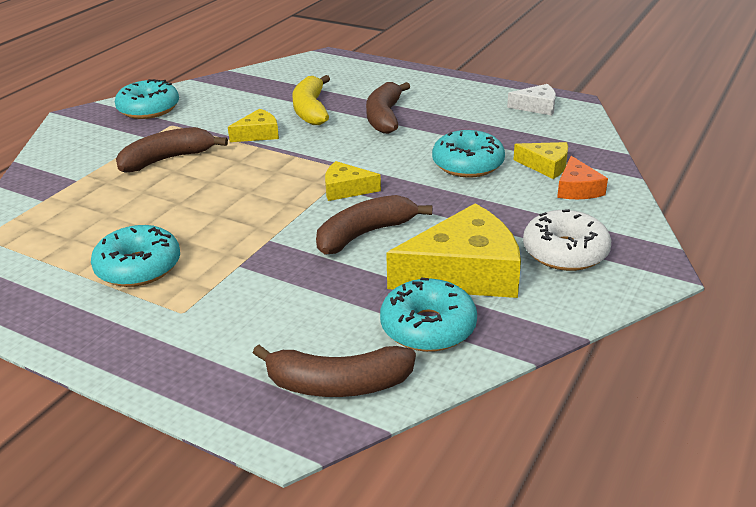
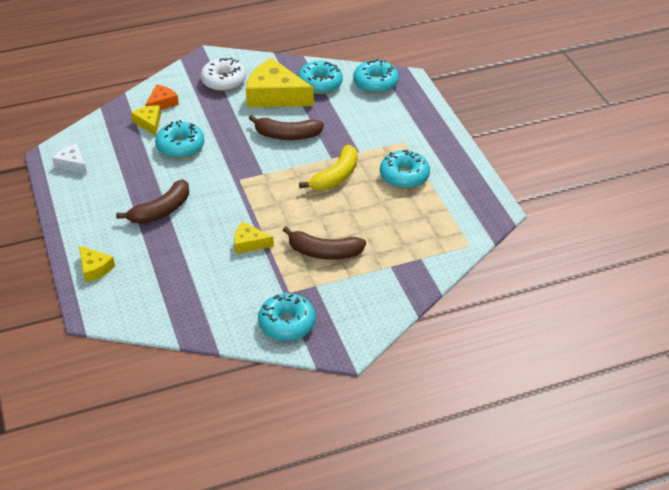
camera: 140 degrees left, 10 degrees up
brown banana [253,345,416,397] -> turquoise donut [353,59,399,94]
yellow banana [292,75,330,125] -> yellow banana moved to [299,145,358,191]
yellow cheese [325,161,381,201] -> yellow cheese moved to [79,246,115,282]

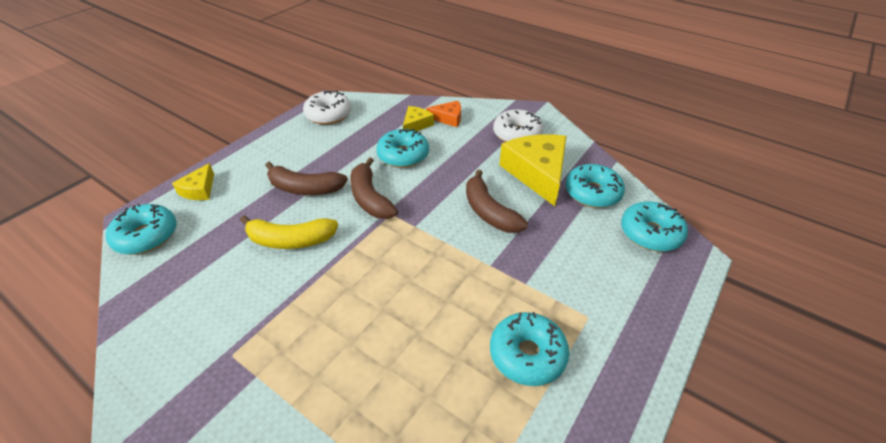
camera: 55 degrees right, 0 degrees up
white cheese [52,143,87,174] -> white donut [303,91,351,125]
yellow cheese [234,222,274,254] -> none
turquoise donut [258,293,316,341] -> turquoise donut moved to [106,203,177,255]
brown banana [283,226,366,260] -> brown banana moved to [350,157,398,219]
yellow banana [299,145,358,191] -> yellow banana moved to [240,215,338,249]

